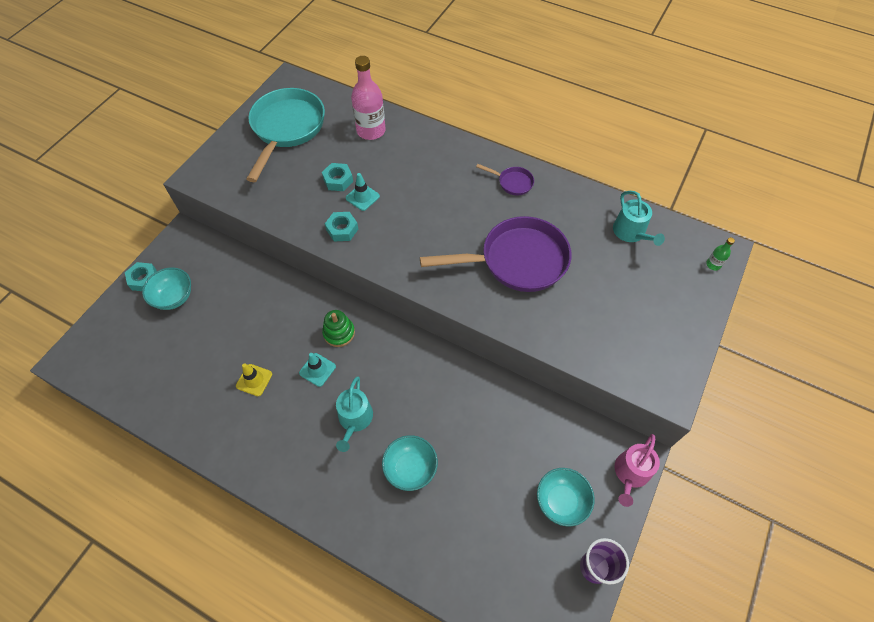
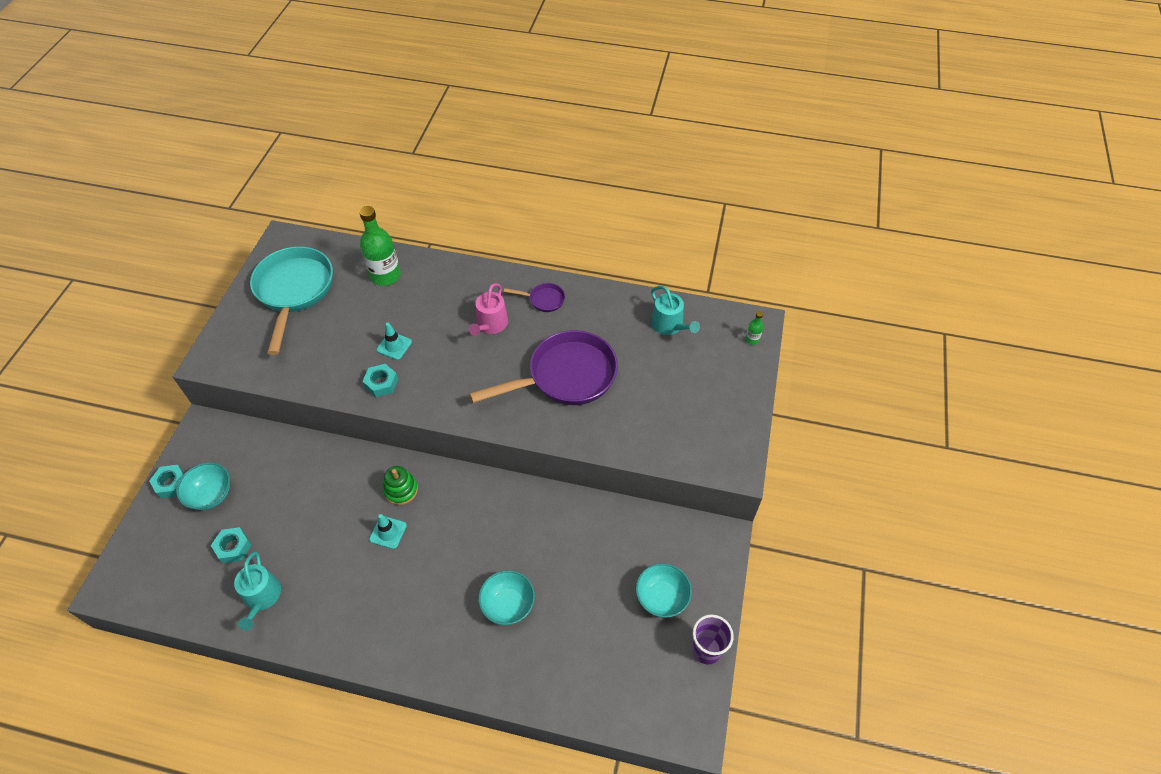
camera: 15 degrees left, 5 degrees down
yellow traffic cone [236,363,272,396] -> none
turquoise nut [322,163,353,191] -> turquoise nut moved to [211,527,252,563]
turquoise watering can [336,377,373,452] -> turquoise watering can moved to [234,552,281,631]
pink bottle [351,56,386,140] -> green bottle [359,206,401,286]
pink watering can [615,434,660,507] -> pink watering can moved to [469,283,508,336]

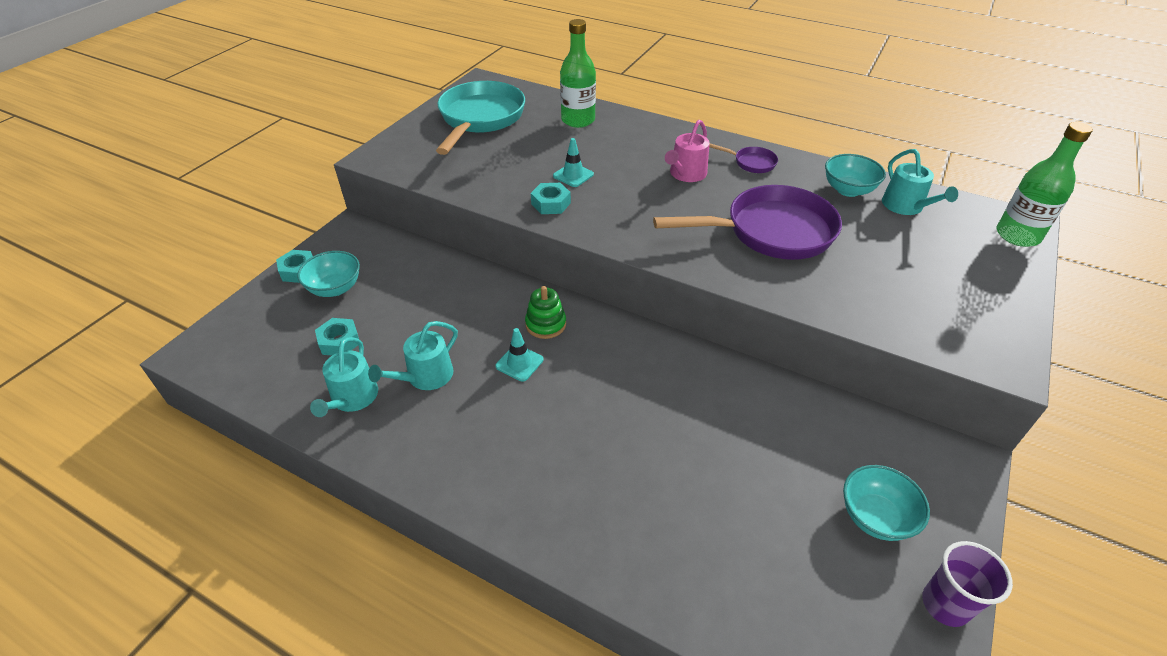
camera: 15 degrees right, 10 degrees down
turquoise bowl [478,570,535,625] -> turquoise bowl moved to [825,154,886,197]
green bottle [745,311,763,345] -> green bottle [997,122,1093,247], size x2.27
none -> turquoise watering can [368,321,458,390]

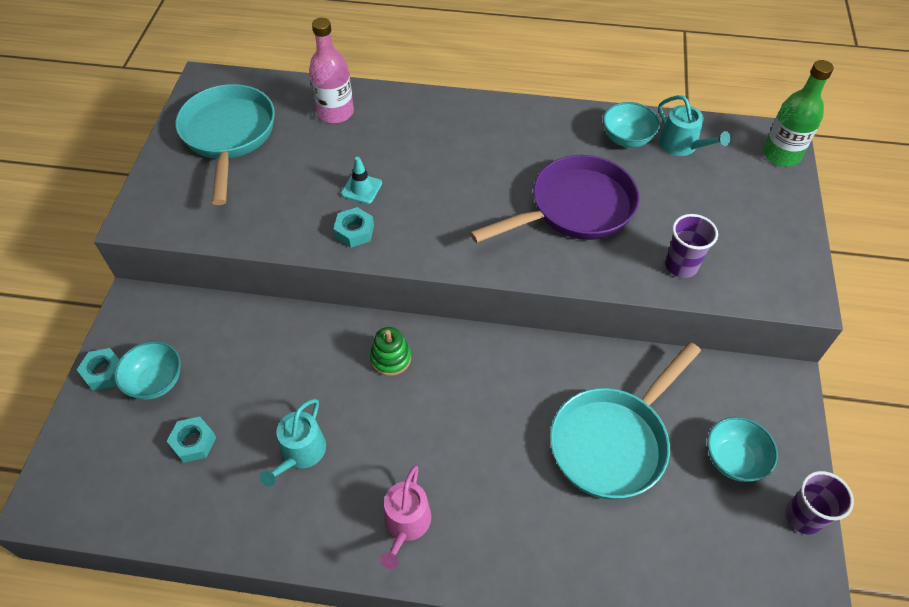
camera: 20 degrees left, 10 degrees up
turquoise watering can [310,337,378,417] -> none
turquoise traffic cone [495,328,544,382] -> none
green bottle [560,19,596,128] -> pink bottle [309,18,354,123]
pink watering can [665,120,710,182] -> pink watering can moved to [380,465,431,569]
purple pan [709,143,778,173] -> none
none -> turquoise pan [550,342,701,499]
none -> purple cup [665,214,718,278]

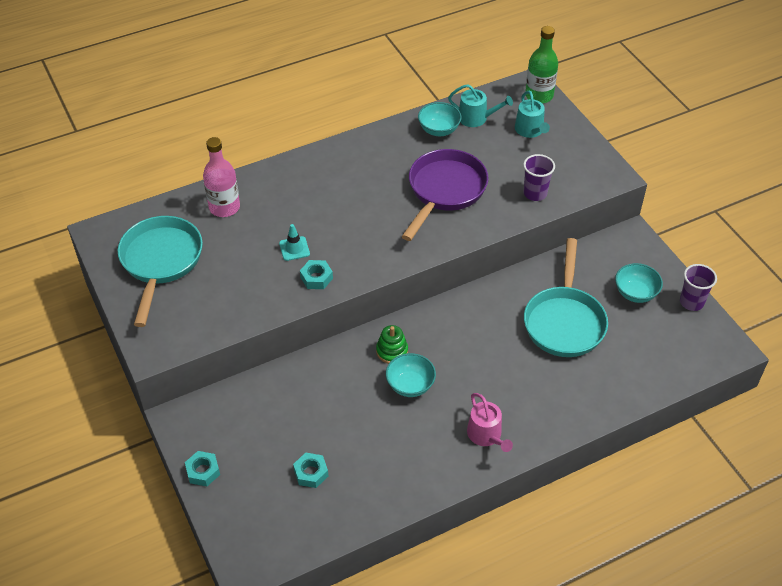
camera: 35 degrees left, 5 degrees down
turquoise bowl [114,341,181,400] -> turquoise bowl moved to [386,353,436,397]
turquoise pan [176,84,275,205] -> turquoise pan turned 45 degrees clockwise [118,216,203,327]
turquoise watering can [259,399,326,487] -> turquoise watering can moved to [515,91,550,138]

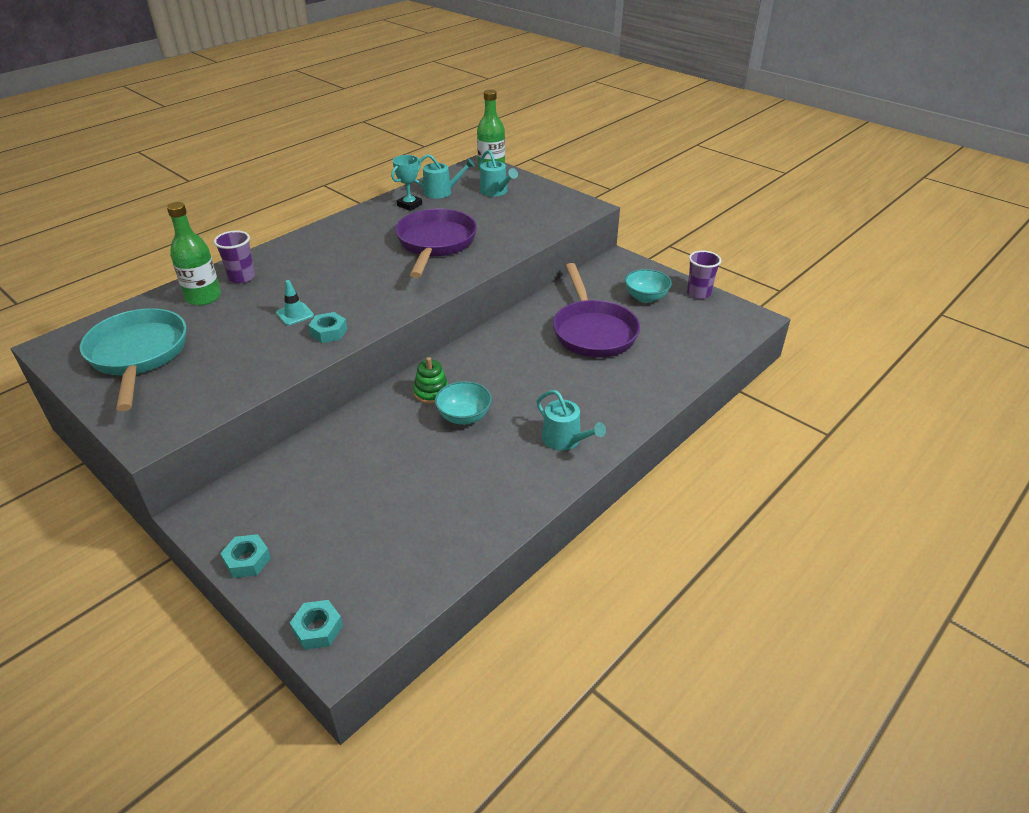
camera: 20 degrees left, 10 degrees down
pink bottle [203,137,240,217] -> green bottle [167,202,221,306]
turquoise nut [293,453,328,488] -> turquoise nut moved to [290,600,343,650]
turquoise bowl [418,102,462,136] -> turquoise trophy [391,155,422,211]
pink watering can [467,393,513,452] -> turquoise watering can [537,390,606,451]
purple cup [523,154,555,201] -> purple cup moved to [214,231,255,284]
turquoise pan [524,238,608,357] -> purple pan [553,263,640,358]

